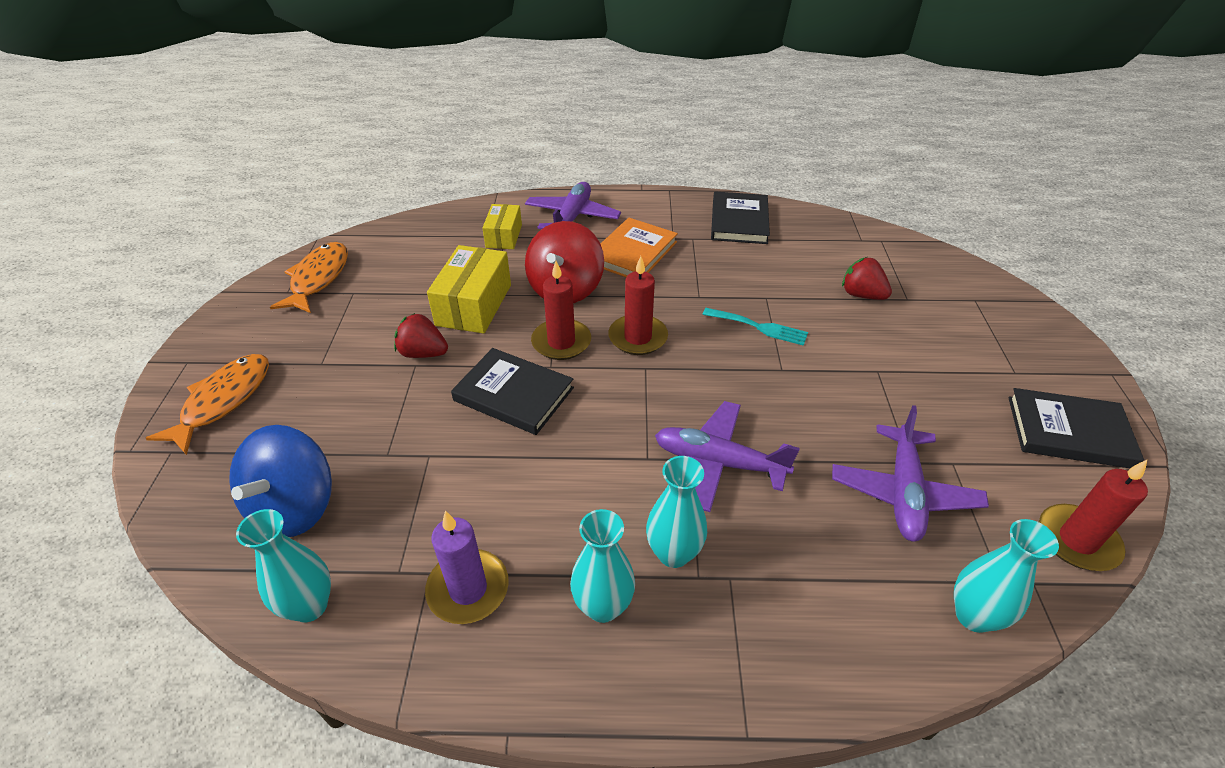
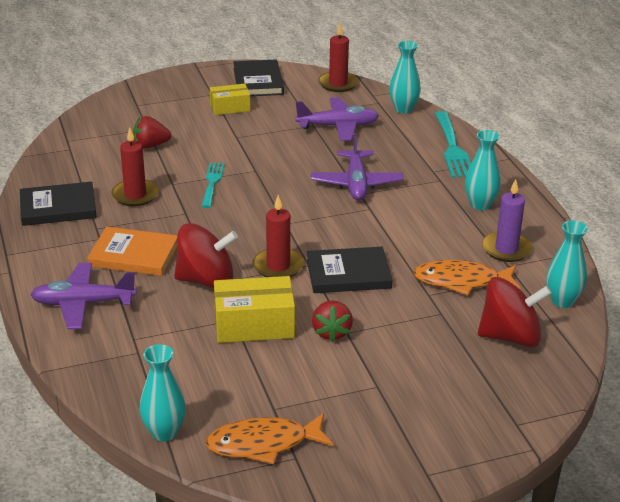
camera: 110 degrees left, 10 degrees down
orange fish [145,354,269,455] -> orange fish moved to [413,260,520,295]
blue spinning top [229,425,332,537] -> red spinning top [478,277,552,347]
black book [451,348,574,435] -> black book turned 75 degrees clockwise [307,247,392,293]
yellow box [482,204,522,249] -> yellow box moved to [210,84,250,115]
red candle [608,256,668,355] -> red candle moved to [111,127,159,207]
turquoise vase [646,456,707,568] -> turquoise vase moved to [140,344,186,442]
red strawberry [842,257,892,300] -> red strawberry turned 60 degrees clockwise [133,116,171,148]
none -> turquoise fork [435,111,471,178]

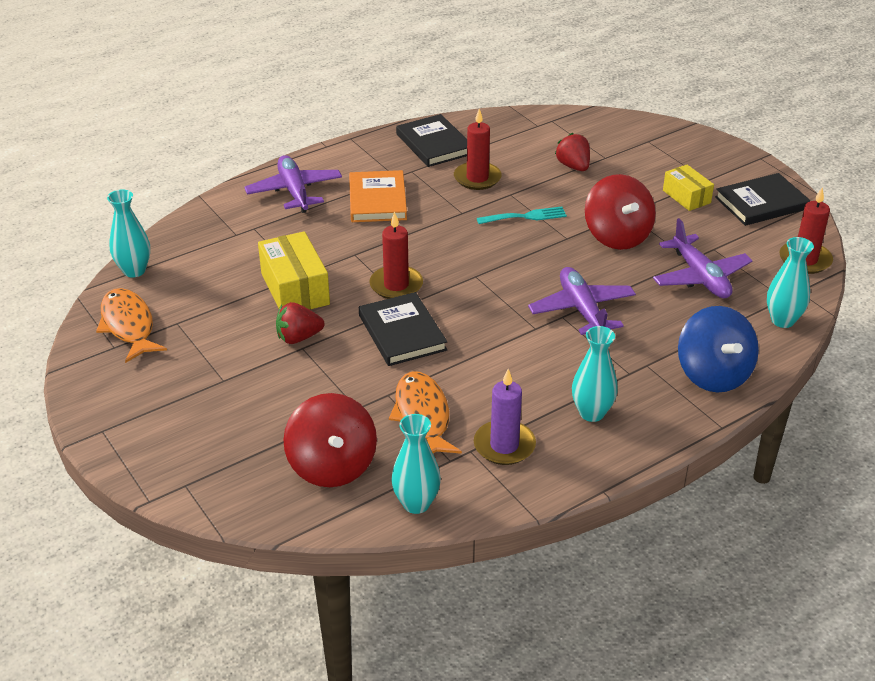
camera: 75 degrees right, 5 degrees up
red spinning top [174,223,238,288] -> red spinning top moved to [585,174,656,250]
purple plane [311,133,403,200] -> purple plane turned 90 degrees clockwise [528,267,636,335]
turquoise fork [435,111,471,178] -> blue spinning top [678,306,759,393]

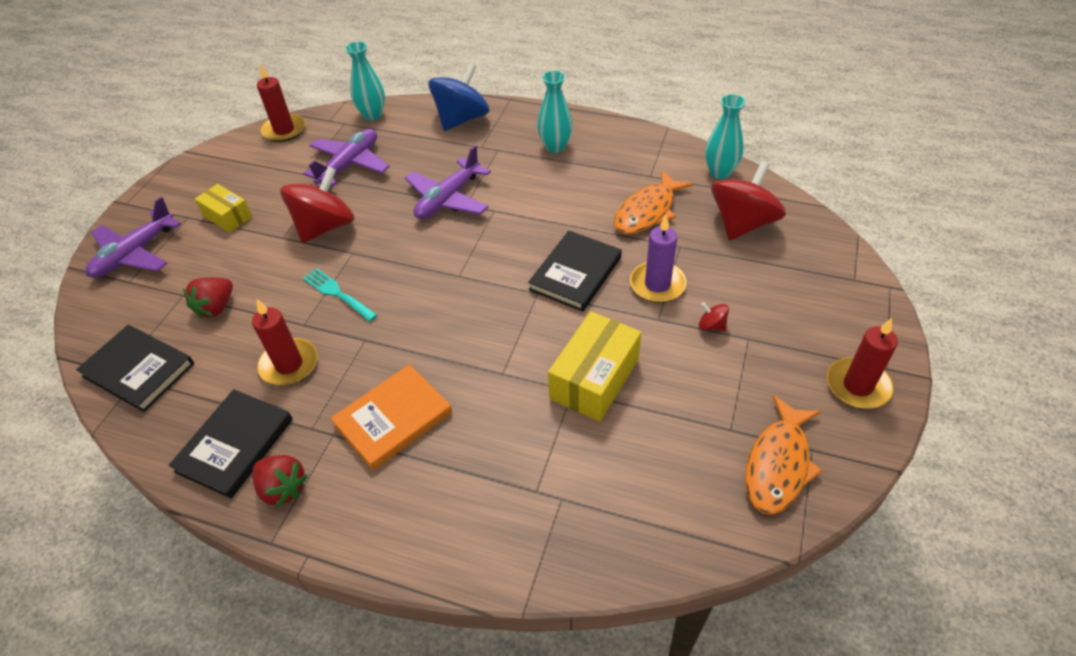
camera: 125 degrees left, 10 degrees up
turquoise vase [107,189,150,277] -> none
purple plane [244,155,342,213] -> purple plane moved to [85,197,181,278]
red strawberry [276,302,324,344] -> red strawberry moved to [252,455,308,508]
red candle [369,211,423,299] -> red candle moved to [827,318,898,409]
purple candle [474,369,536,465] -> purple candle moved to [630,215,686,303]
yellow box [663,165,714,211] -> yellow box turned 75 degrees counterclockwise [195,184,252,233]
black book [715,173,810,226] -> black book moved to [76,325,194,412]
none -> red spinning top [699,302,729,331]

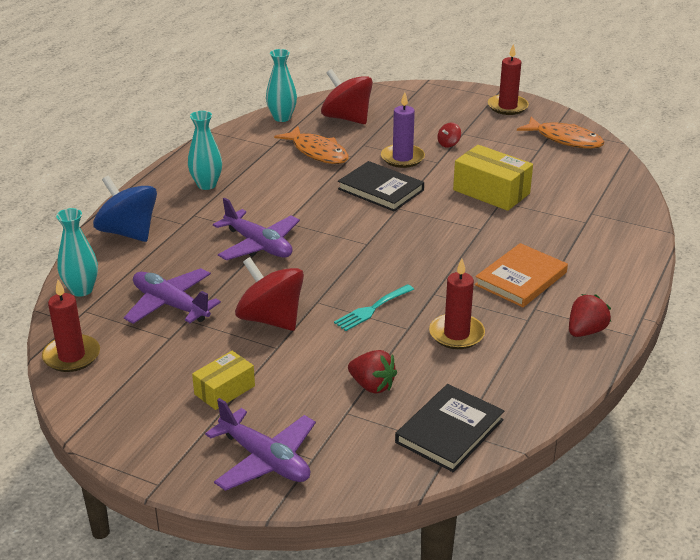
camera: 85 degrees left, 15 degrees down
black book [168,389,293,499] -> none
orange book [331,364,452,470] -> orange book turned 75 degrees clockwise [475,243,568,307]

